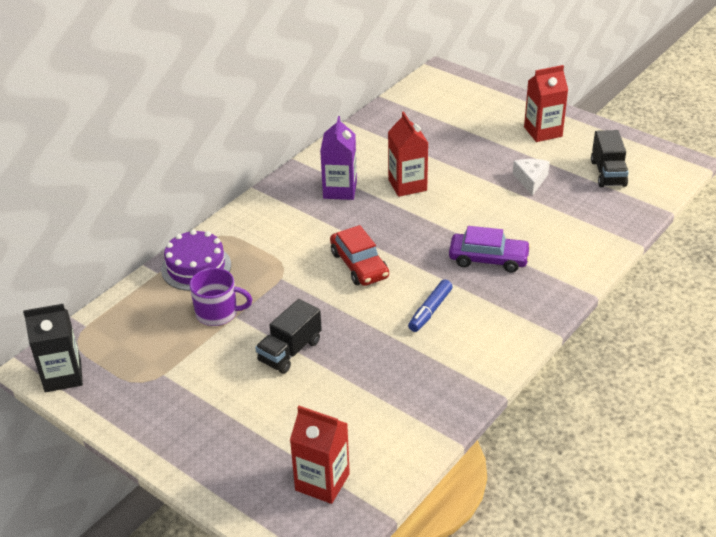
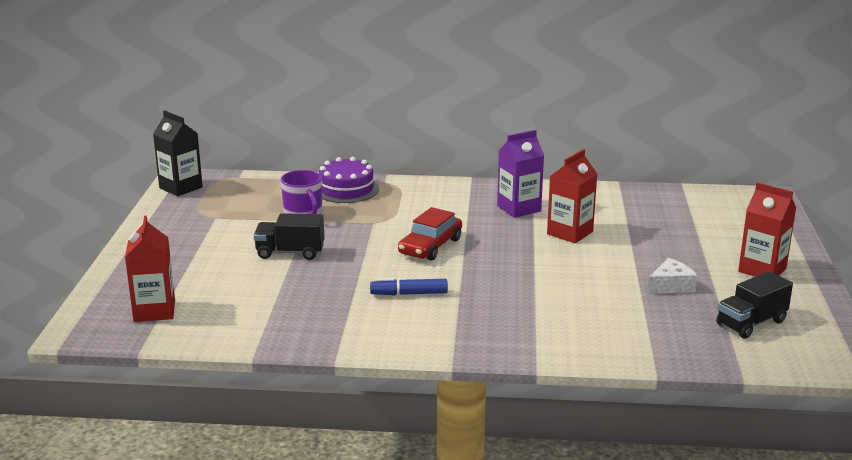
camera: 55 degrees right, 15 degrees down
purple car [449,226,531,273] -> none

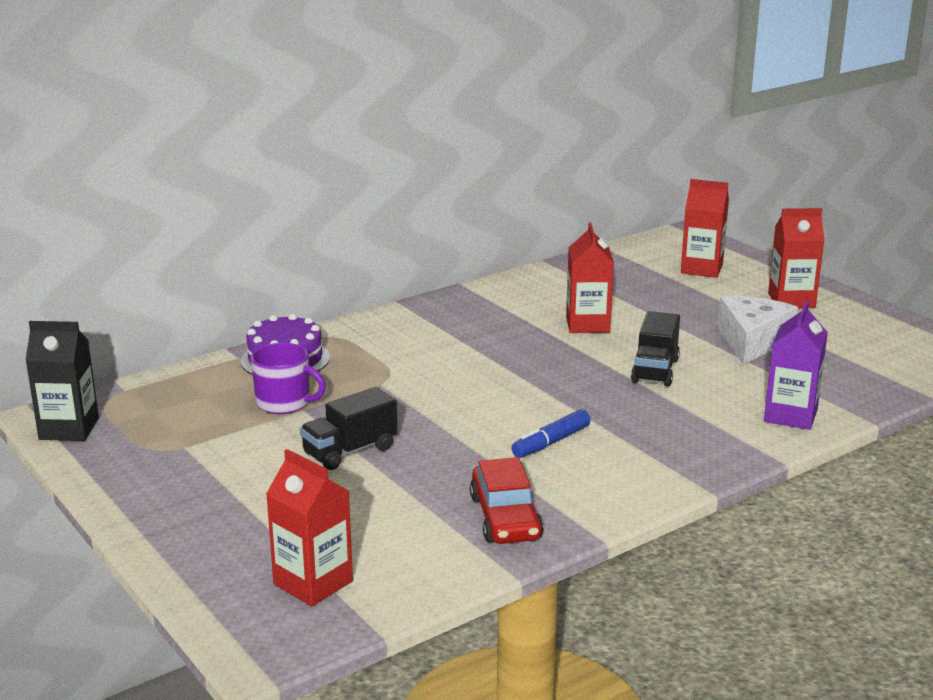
camera: 40 degrees left, 0 degrees up
red car [398,207,462,261] -> red car moved to [470,457,544,544]
purple carton [497,130,544,218] -> purple carton moved to [764,301,828,430]
white cheese [647,258,697,294] -> white cheese [718,296,798,365], size x1.61
black truck [716,271,793,339] -> black truck moved to [631,311,680,387]
none -> red carton [681,179,729,278]

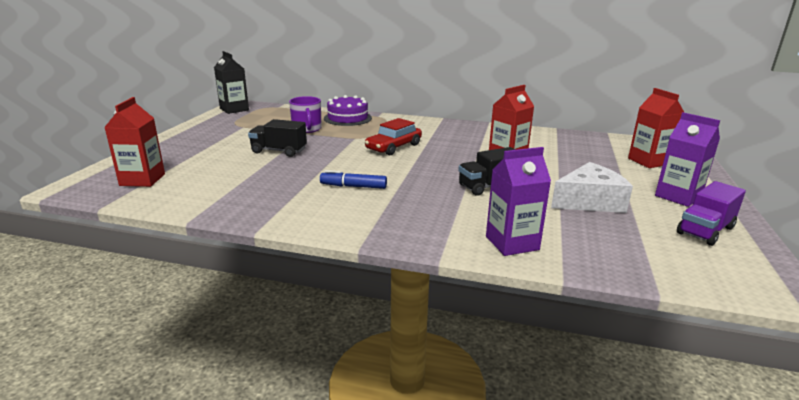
camera: 50 degrees right, 0 degrees up
red car [470,457,544,544] -> red car moved to [365,118,422,155]
red carton [768,208,825,308] -> purple carton [655,112,720,207]
none -> purple truck [677,181,746,246]

